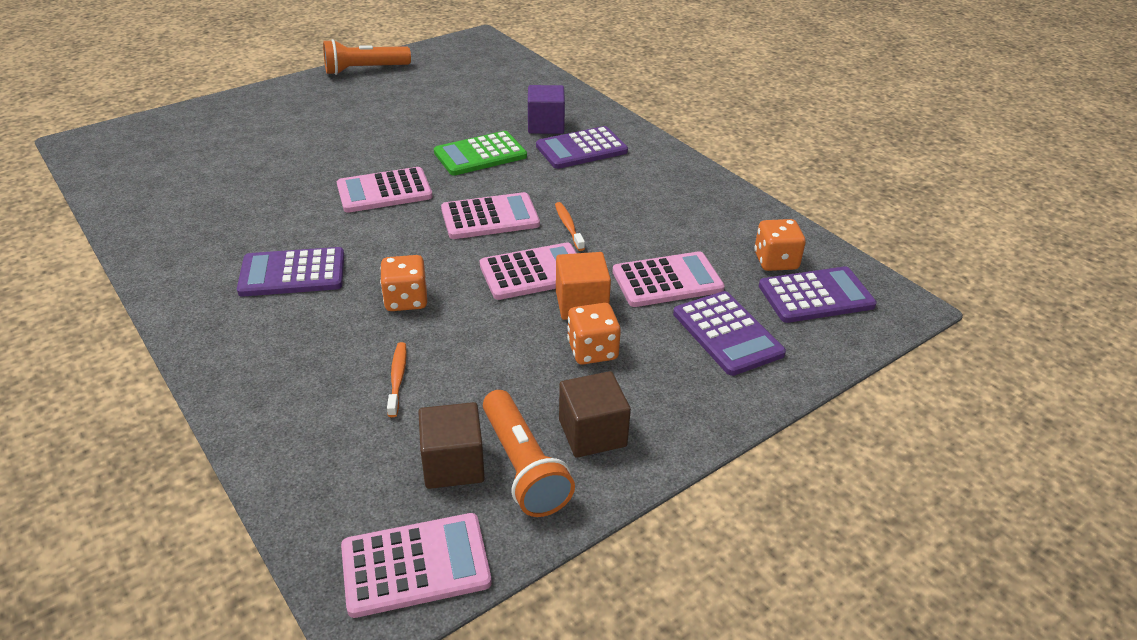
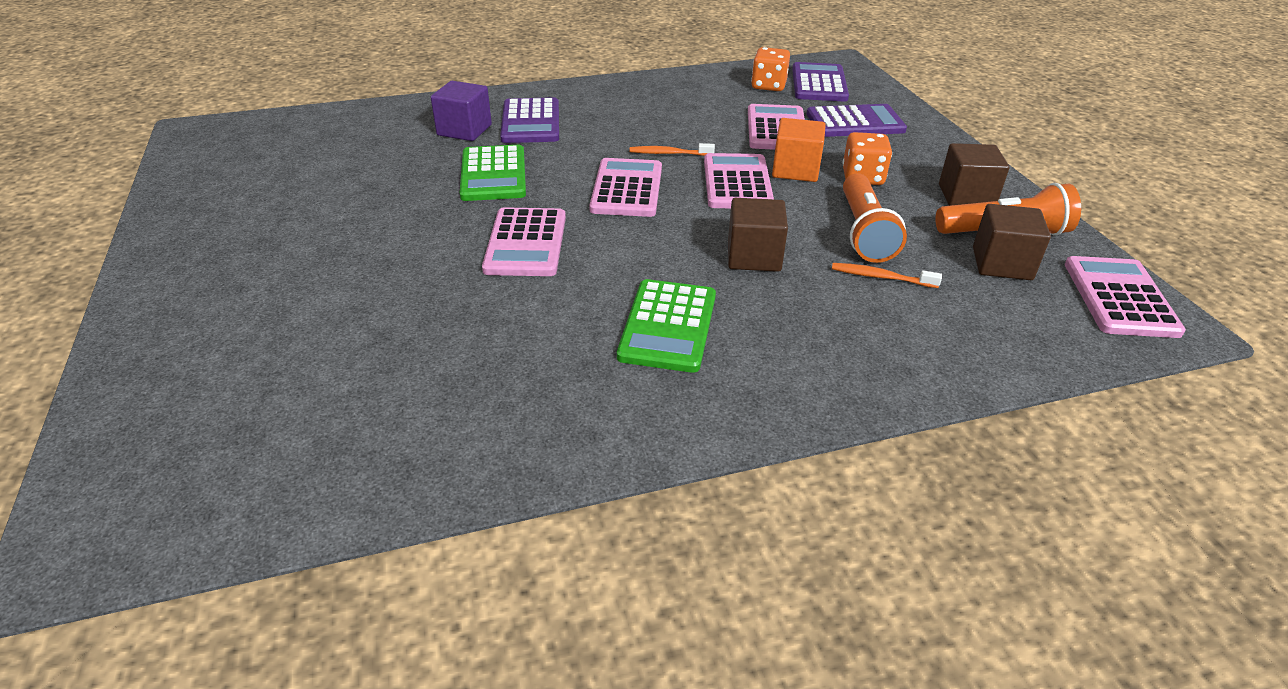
camera: 70 degrees left, 0 degrees up
purple calculator [237,247,344,297] -> green calculator [617,279,716,373]
orange flashlight [323,39,411,75] -> orange flashlight moved to [843,173,907,263]
orange dice [380,255,427,311] -> brown cube [728,198,788,272]

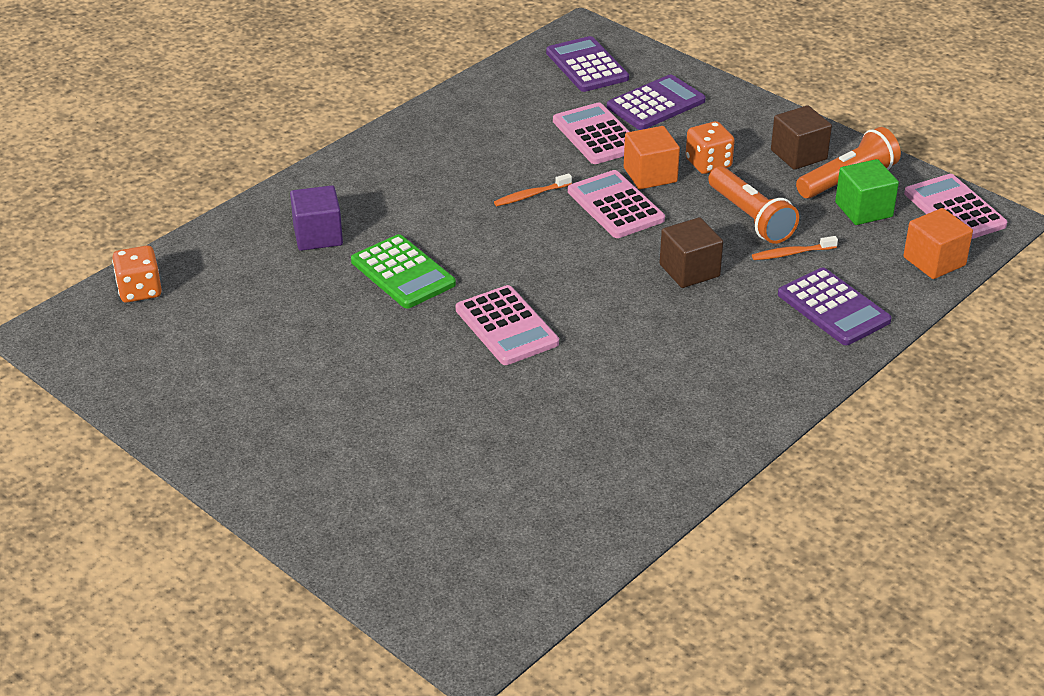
camera: 30 degrees left, 0 degrees up
purple calculator [500,97,559,143] -> purple calculator moved to [778,267,892,345]
pink calculator [589,158,662,217] -> none
green calculator [617,279,716,373] -> none
orange dice [751,47,790,91] -> orange dice moved to [112,245,162,303]
brown cube [973,204,1051,280] -> green cube [835,159,899,225]
none -> orange cube [903,208,973,279]

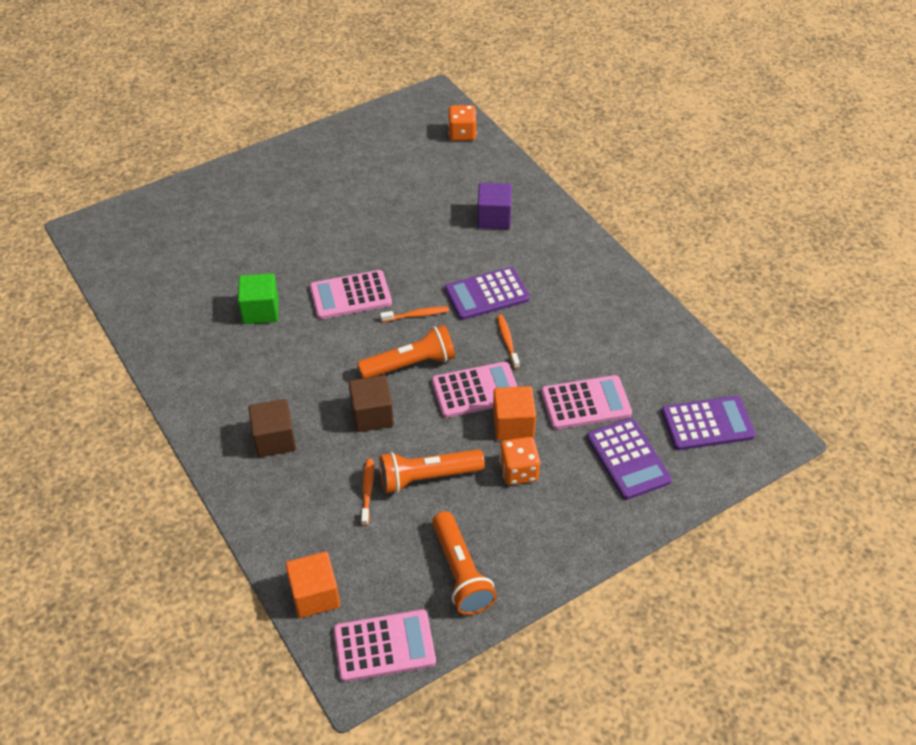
camera: 105 degrees right, 10 degrees up
green calculator [351,234,456,309] -> none
brown cube [771,105,832,170] -> brown cube moved to [248,399,296,457]
purple calculator [778,267,892,345] -> purple calculator moved to [445,267,530,320]
green cube [835,159,899,225] -> green cube moved to [238,273,278,324]
none -> orange flashlight [357,325,455,379]
none -> orange toothbrush [380,306,449,322]

